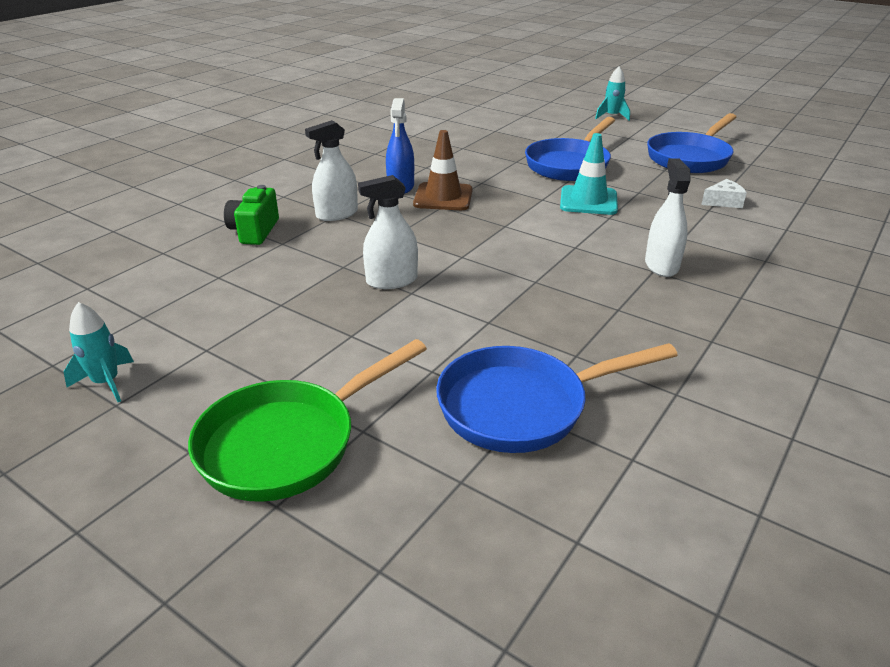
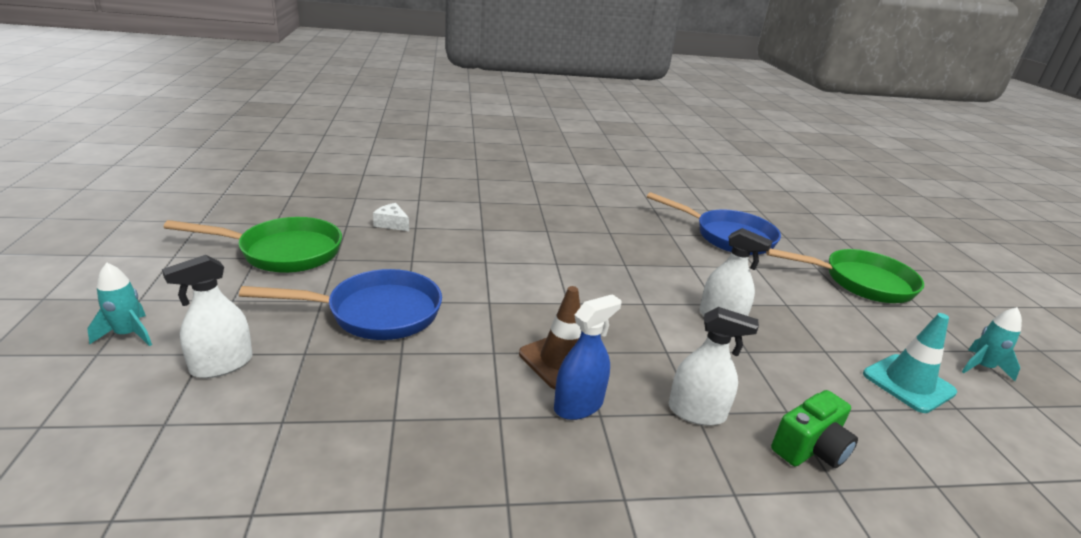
camera: 135 degrees left, 5 degrees down
turquoise traffic cone [560,133,618,215] -> turquoise traffic cone moved to [863,313,957,413]
white spray bottle [645,158,691,277] -> white spray bottle moved to [162,255,253,378]
blue pan [647,113,736,173] -> green pan [164,217,342,273]

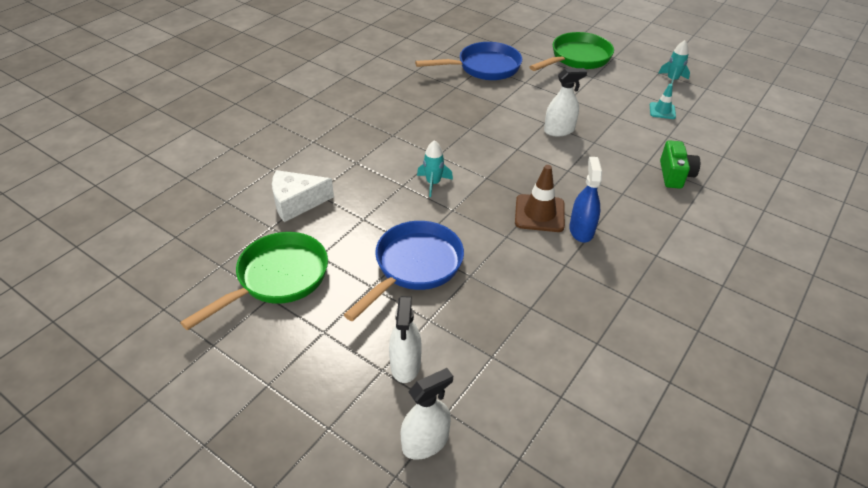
camera: 45 degrees left, 15 degrees up
turquoise rocket [87,263,152,346] -> turquoise rocket moved to [417,140,453,197]
white cheese [373,203,409,231] -> white cheese [272,170,334,222], size x1.71
white spray bottle [668,307,759,426] -> white spray bottle moved to [401,368,453,460]
turquoise traffic cone [863,313,957,413] -> turquoise traffic cone [650,84,676,119], size x0.61

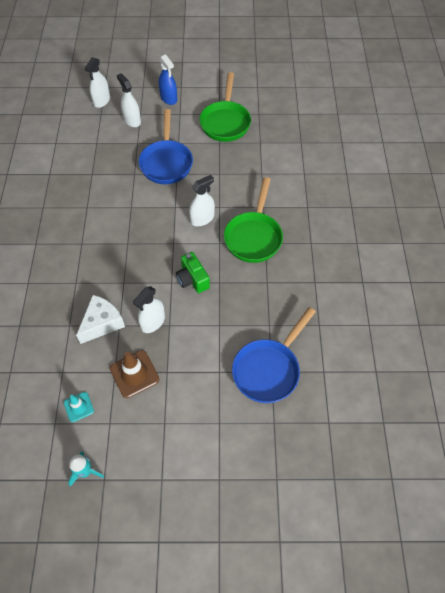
camera: 145 degrees right, 15 degrees up
white cheese [272,170,334,222] -> white cheese moved to [76,295,125,344]
turquoise rocket [417,140,453,197] -> white spray bottle [189,175,215,226]
brown traffic cone [515,165,565,232] -> brown traffic cone moved to [110,350,159,398]
green pan [530,32,614,71] -> green pan moved to [224,177,283,263]
blue spray bottle [569,157,602,243] -> blue spray bottle moved to [159,54,177,105]
green camera [660,140,700,189] -> green camera moved to [176,252,210,293]

